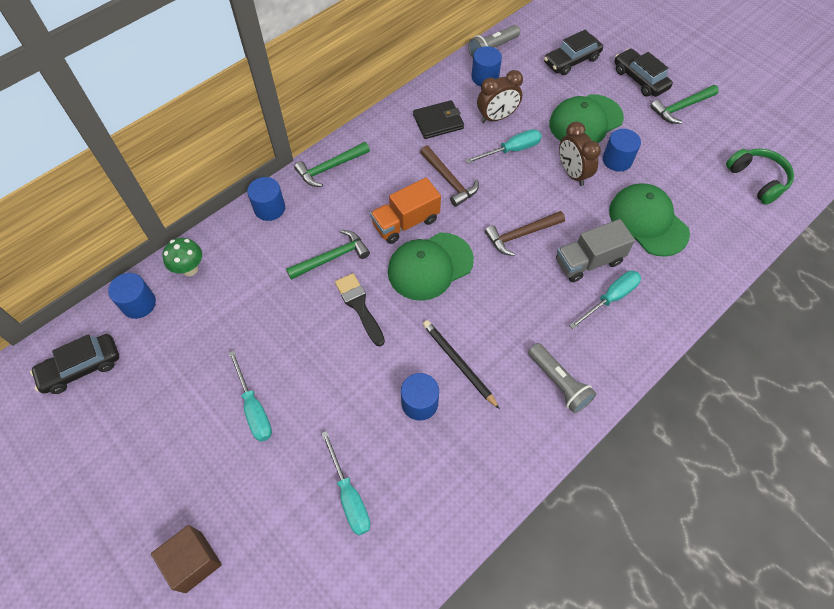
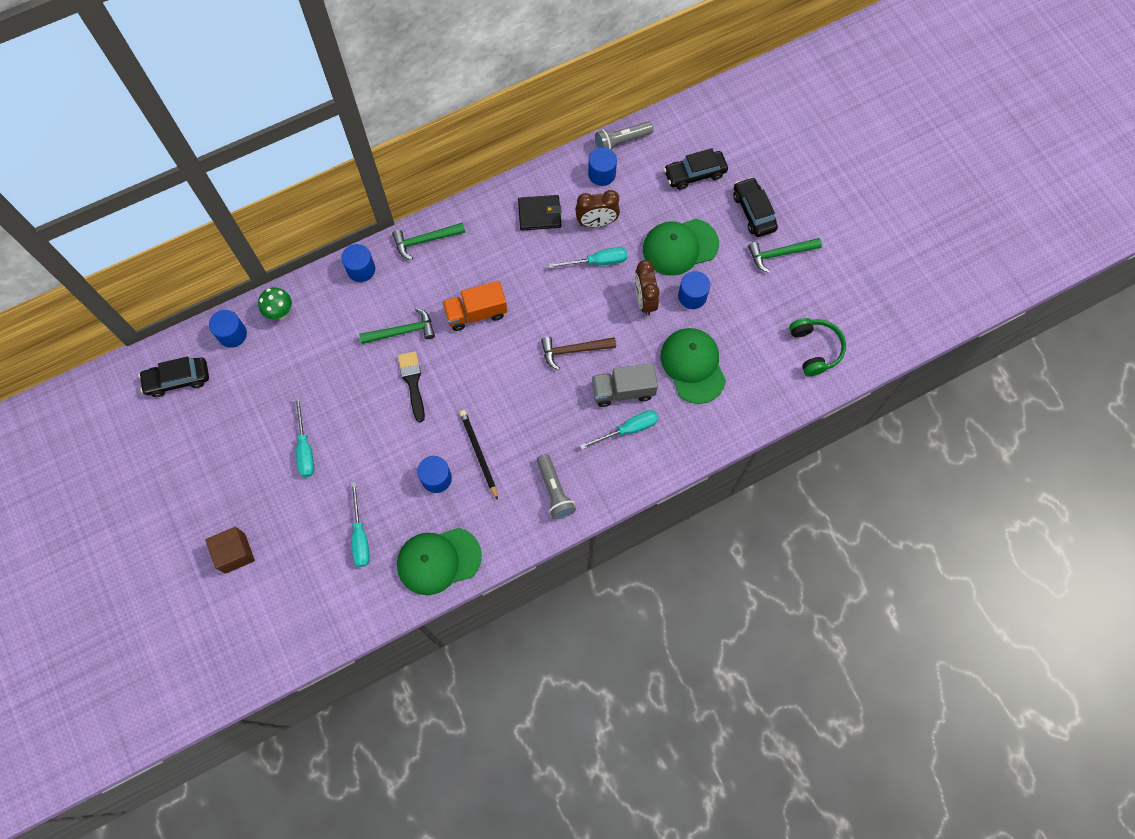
camera: 15 degrees right, 10 degrees up
green cap [388,233,474,301] -> green cap moved to [397,528,482,595]
brown hammer [420,145,479,207] -> none

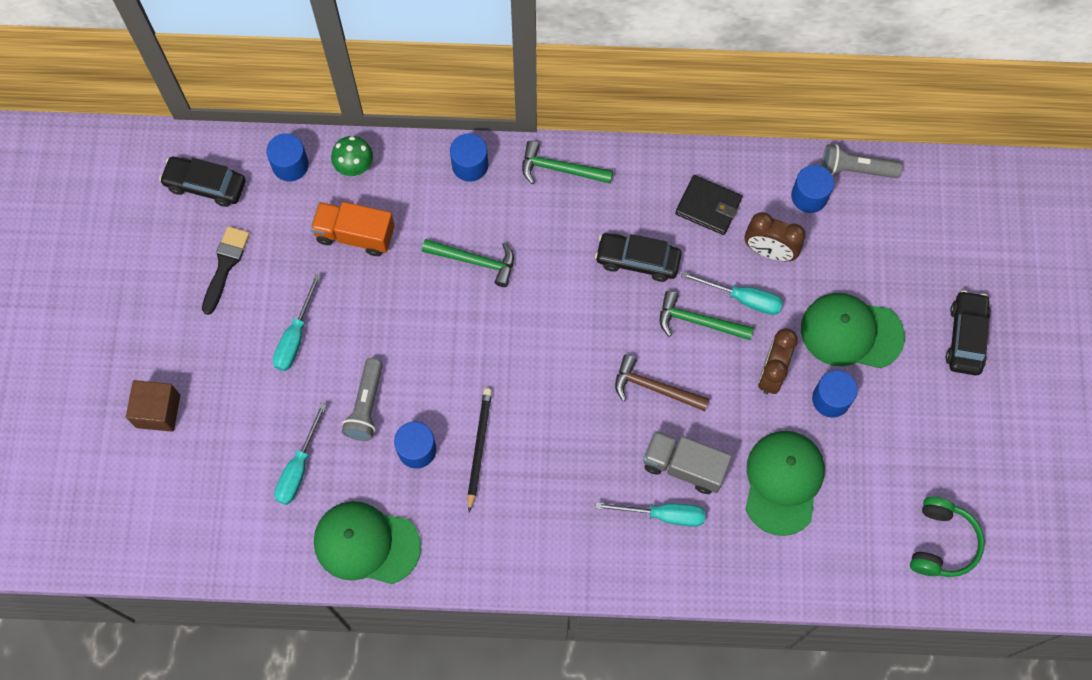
camera: 30 degrees right, 0 degrees up
black brush [398,351,425,423] -> black brush moved to [202,226,250,315]
orange truck [442,281,507,331] -> orange truck moved to [311,202,394,256]
grey flashlight [537,454,576,519] -> grey flashlight moved to [342,358,383,441]
black car [664,148,728,190] -> black car moved to [595,233,682,282]
green hammer [748,238,822,273] -> green hammer moved to [660,291,754,340]

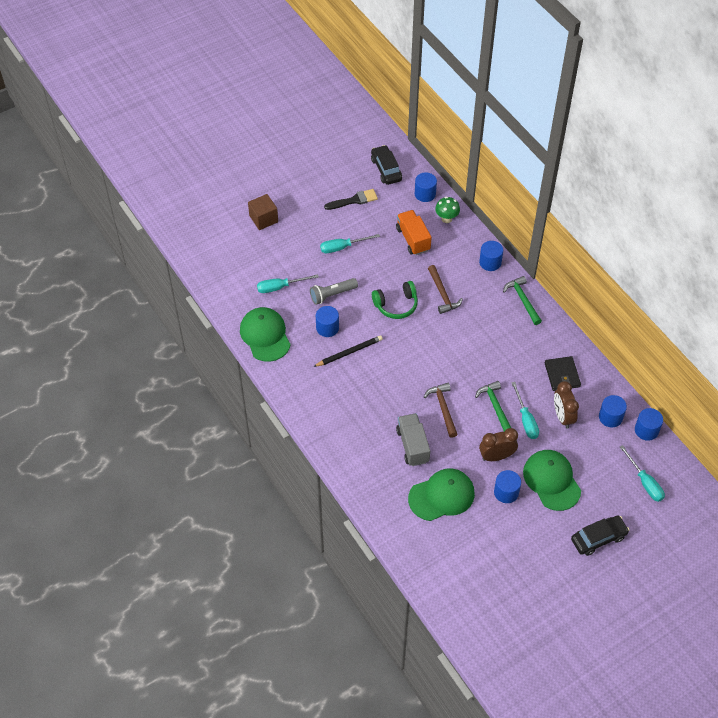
camera: 55 degrees right, 15 degrees down
green hammer [422,239,514,287] -> brown hammer [428,265,463,314]
black car [595,233,682,282] -> none
turquoise screwdriver [595,502,705,527] -> turquoise screwdriver moved to [620,445,665,502]
grey flashlight [822,144,903,178] -> blue cylinder [635,408,663,441]
green headphones [910,497,985,577] -> green headphones moved to [372,281,418,319]

